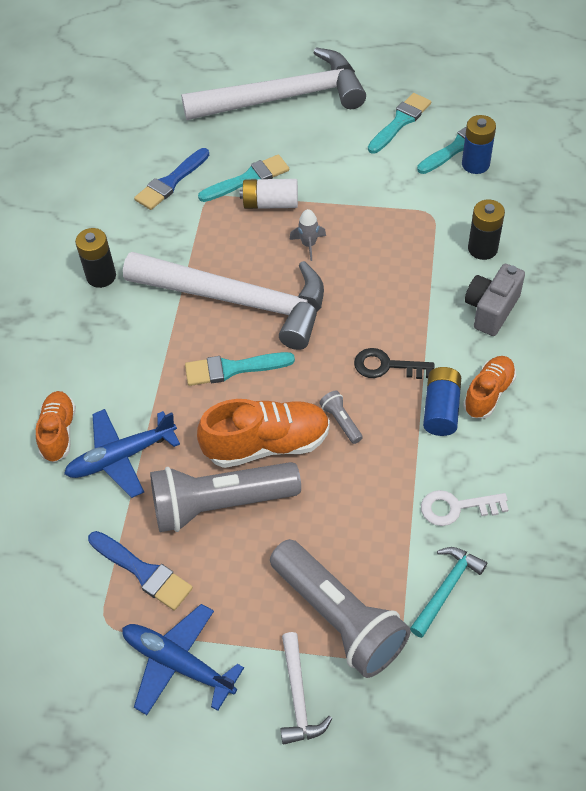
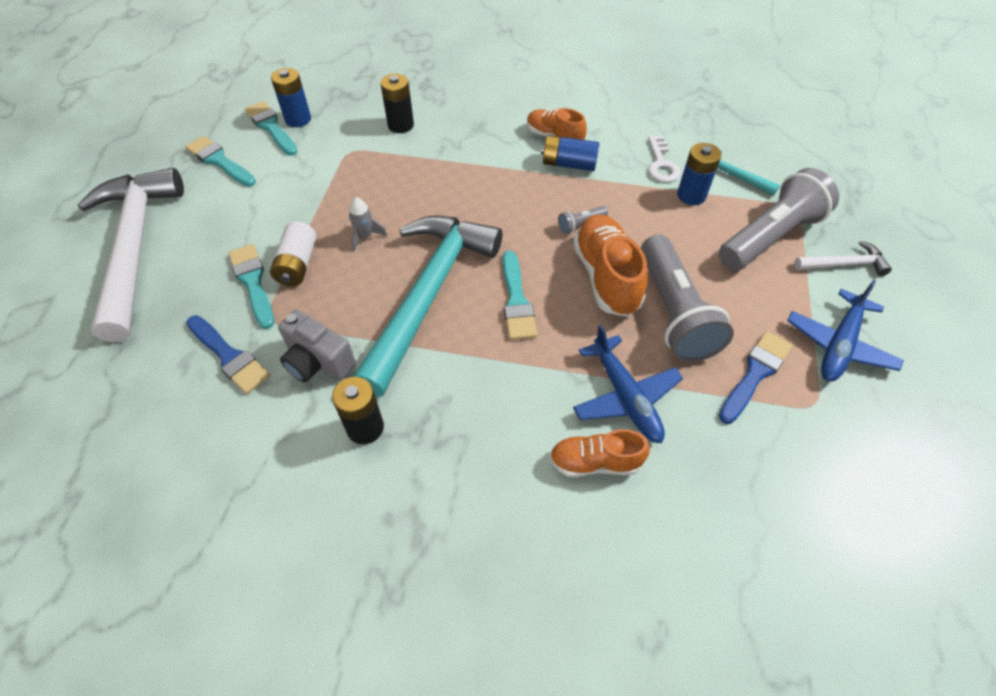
camera: 90 degrees left, 0 degrees up
white hammer [123,252,324,350] -> turquoise hammer [353,216,502,397]
black key [354,348,434,379] -> none
grey camera [465,264,525,336] -> grey camera moved to [278,310,356,382]
none -> blue battery [677,143,721,205]

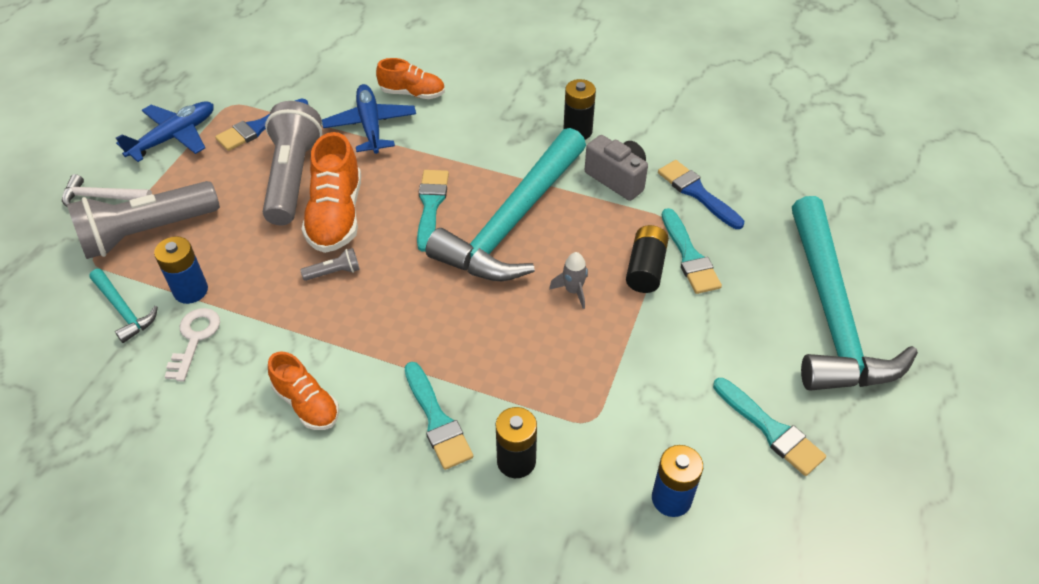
camera: 170 degrees left, 5 degrees down
white hammer [77,168,184,342] -> turquoise hammer [792,196,918,391]
turquoise brush [245,101,298,156] -> turquoise brush moved to [404,362,473,470]
white battery [270,221,316,286] -> black battery [626,225,669,293]
blue battery [541,135,599,171] -> none

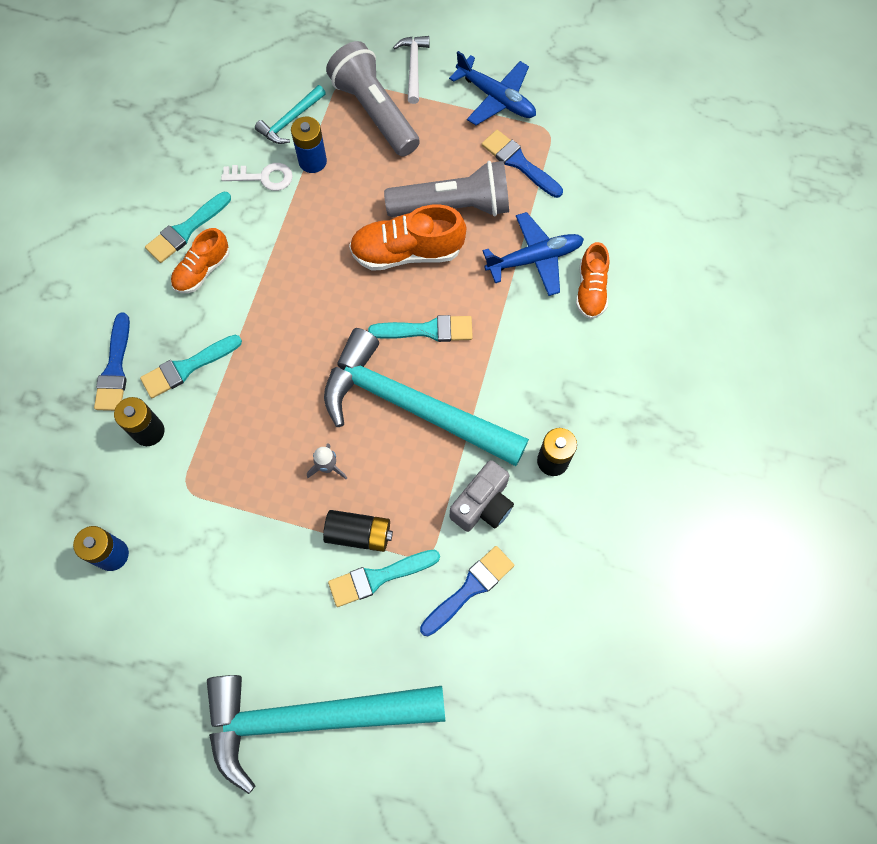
camera: 85 degrees right, 20 degrees up
grey flashlight [300,248,360,281] -> none
turquoise brush [713,378,826,476] -> turquoise brush moved to [145,192,231,263]
none -> blue brush [94,313,130,411]

